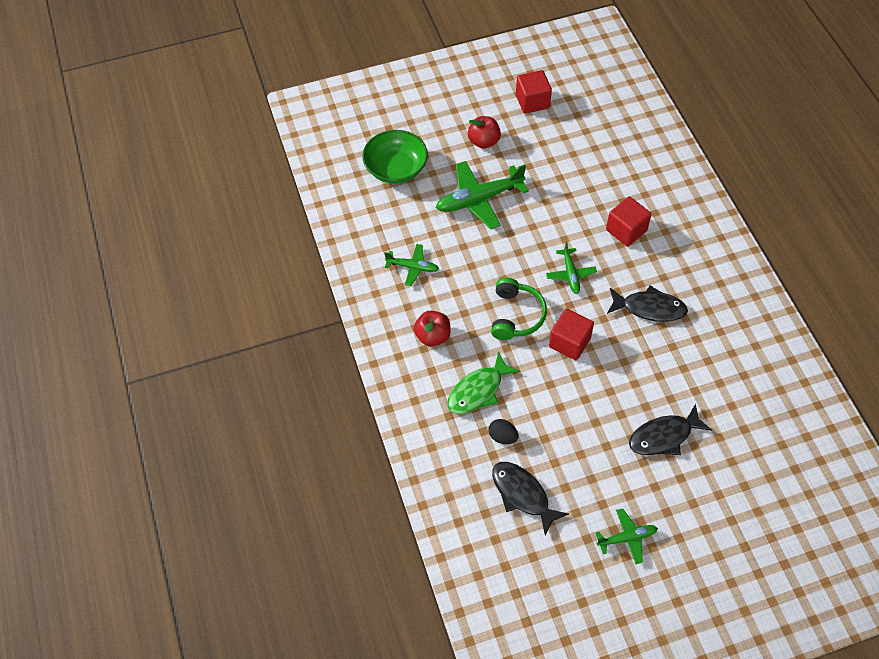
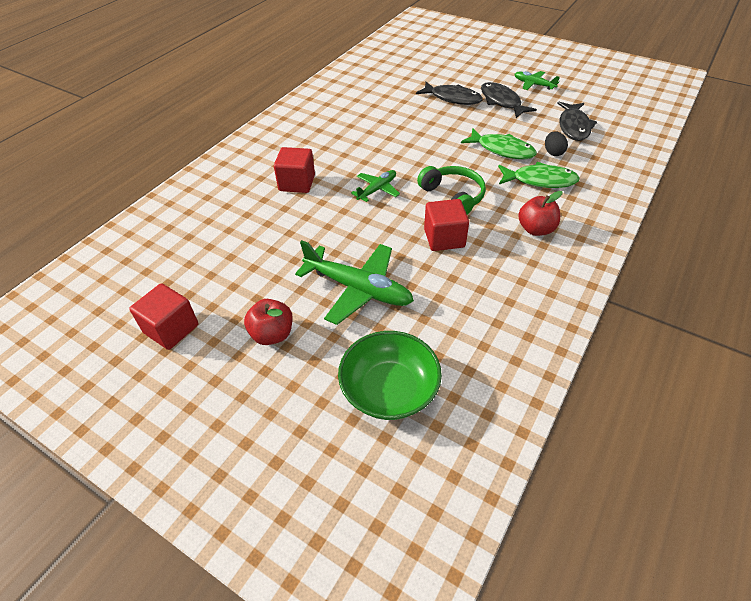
camera: 130 degrees left, 10 degrees down
green plane [384,244,439,286] -> none
green headphones [491,278,547,340] -> green headphones turned 90 degrees clockwise [417,166,486,215]
red cube [549,309,594,360] -> red cube moved to [424,199,469,251]
black fish [607,285,688,322] -> black fish moved to [481,82,537,118]
none -> green fish [461,128,537,159]

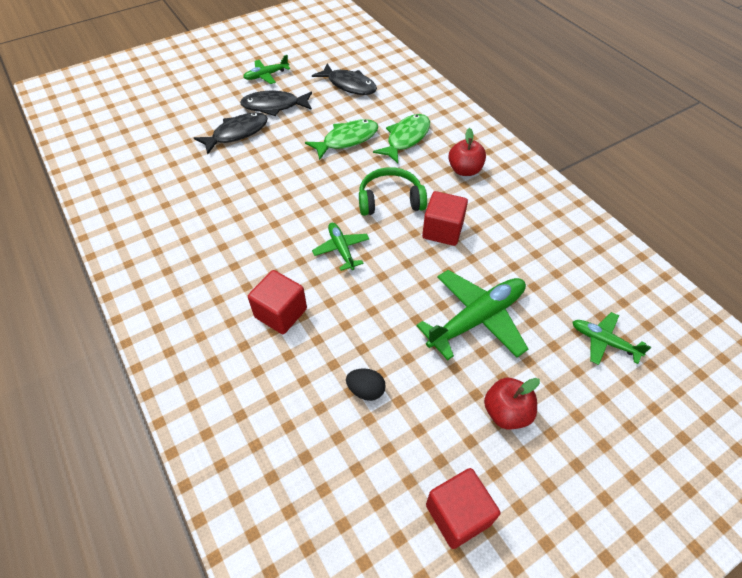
camera: 65 degrees left, 5 degrees up
green bowl [338,331,442,420] -> green plane [573,312,651,365]
black egg [545,131,568,156] -> black egg moved to [346,369,386,401]

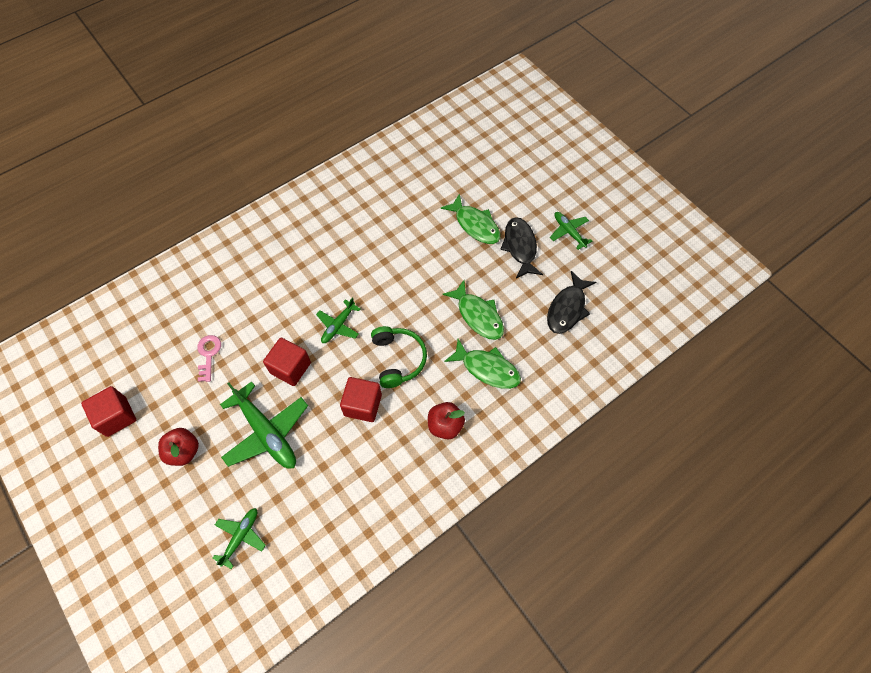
camera: 85 degrees right, 10 degrees up
black fish [194,112,268,155] -> green fish [441,194,500,244]
red cube [248,270,307,334] -> red cube moved to [263,338,311,386]
green plane [312,223,369,271] -> green plane turned 150 degrees clockwise [316,297,361,343]
black egg [346,369,386,401] -> pink key [197,335,221,382]

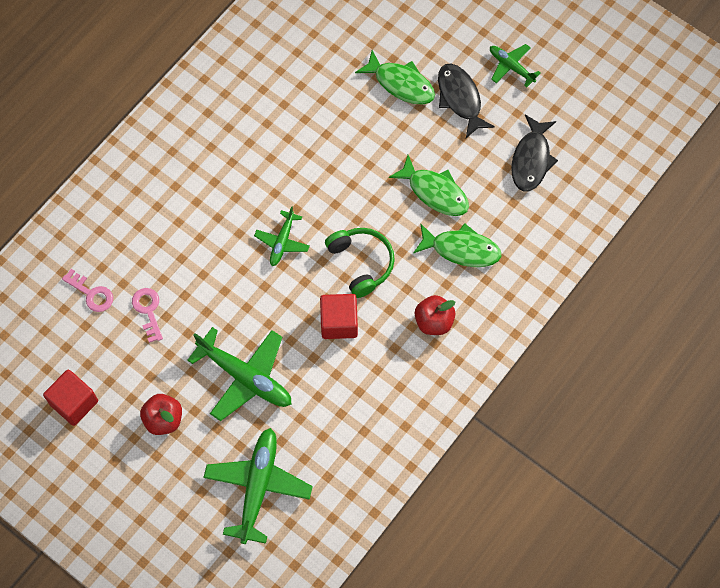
camera: 15 degrees left, 5 degrees up
green plane [212,508,266,569] -> green plane [203,428,313,544], size x1.81
red cube [263,338,311,386] -> none
none -> pink key [62,269,113,312]

